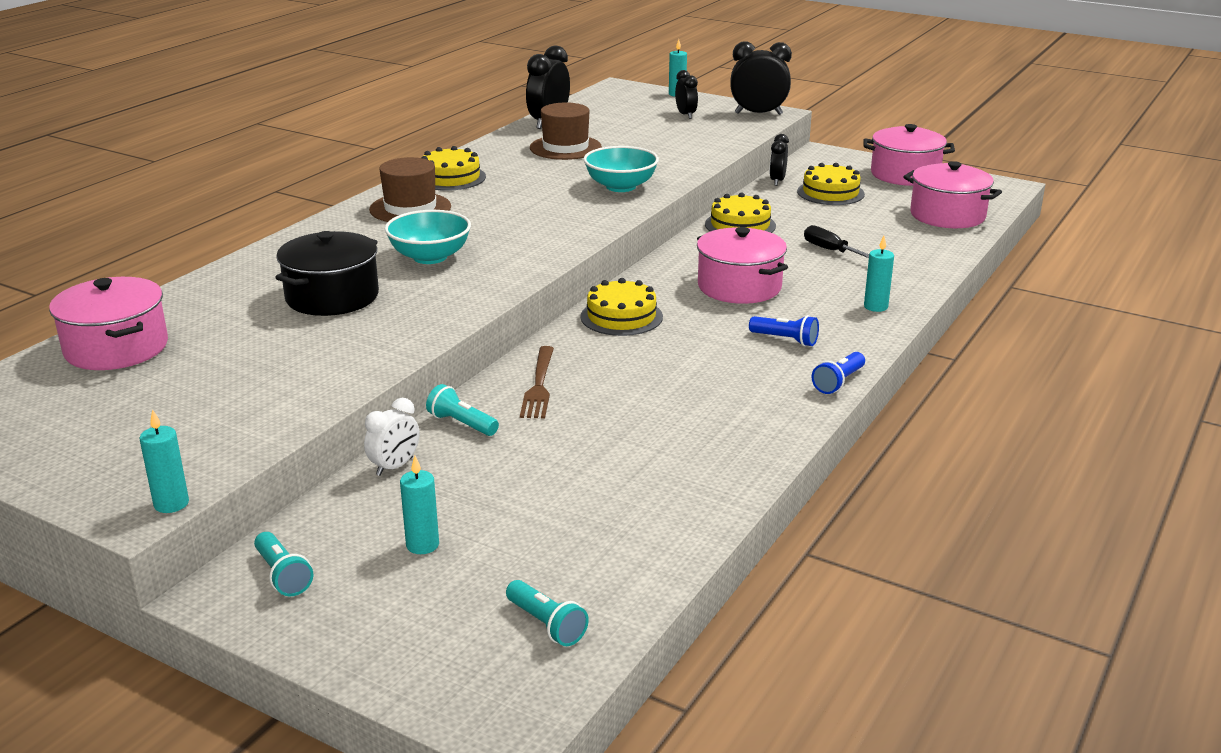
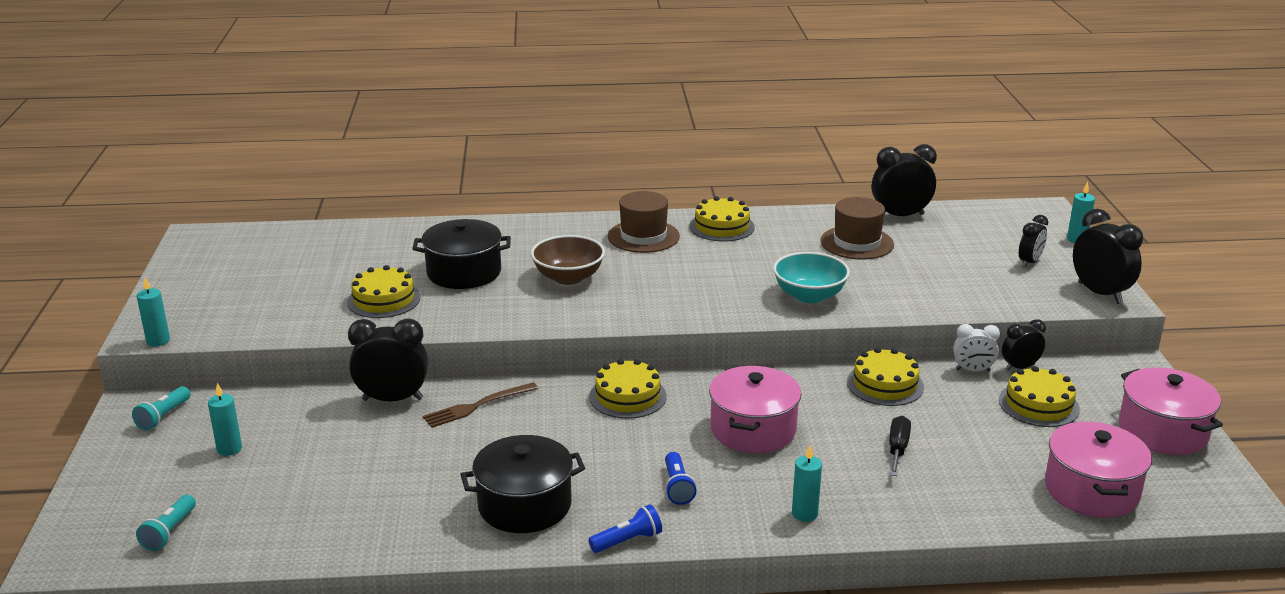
camera: 55 degrees right, 0 degrees up
pink pot [49,277,168,370] -> none
white clock [364,398,420,476] -> white clock moved to [953,324,1000,372]
turquoise bowl [385,210,471,264] -> brown bowl [531,235,605,285]
turquoise flashlight [426,384,499,436] -> black clock [348,318,428,402]
blue flashlight [812,352,865,394] -> blue flashlight turned 150 degrees clockwise [589,504,662,553]
none -> yellow cake [347,265,421,318]
none -> black pot [460,435,585,533]

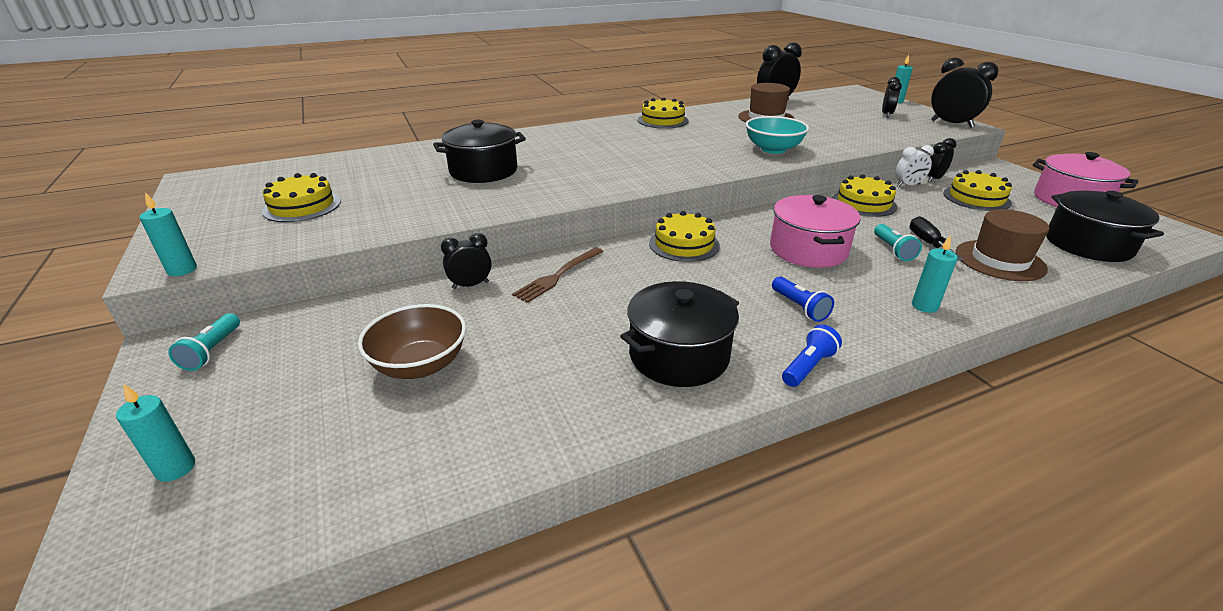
camera: 20 degrees left, 5 degrees up
turquoise flashlight [136,495,196,551] -> turquoise flashlight moved to [874,224,922,261]
turquoise candle [208,383,242,456] -> turquoise candle moved to [116,384,195,482]
yellow cake [347,265,421,318] -> yellow cake moved to [262,173,341,222]
black clock [348,318,428,402] -> black clock [441,233,492,289], size x0.59
brown bowl [531,235,605,285] -> brown bowl moved to [358,304,466,379]
brown hat [608,191,680,253] -> brown hat moved to [956,209,1049,281]
pink pot [1045,421,1152,518] -> black pot [1046,191,1164,262]

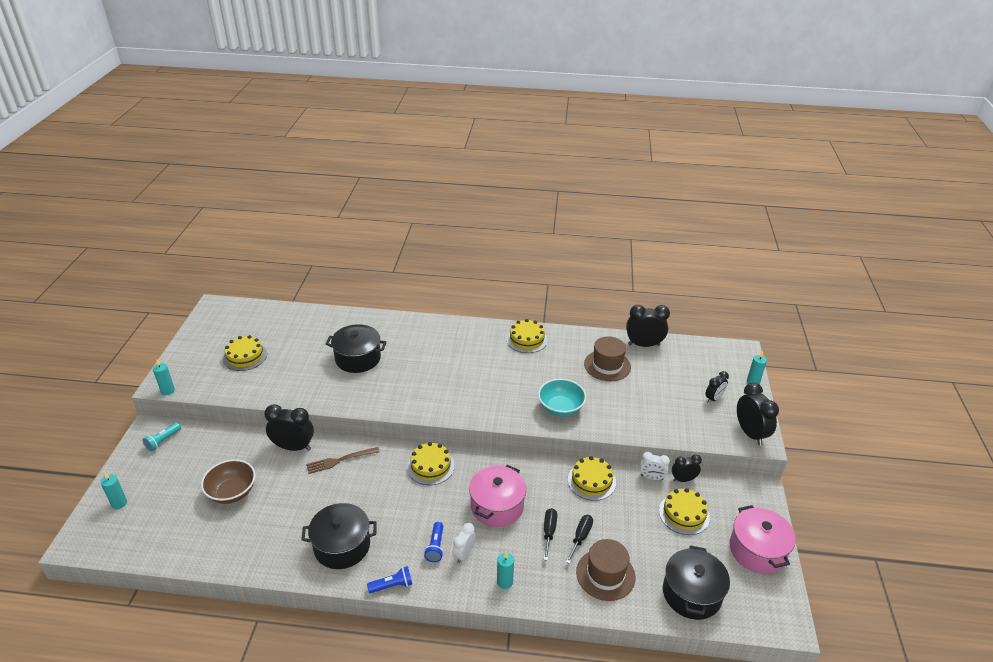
camera: 30 degrees right, 5 degrees up
black clock [441,233,492,289] -> black clock [264,404,314,451], size x1.68
turquoise flashlight [874,224,922,261] -> black screwdriver [544,508,557,561]
none -> white clock [452,523,475,563]

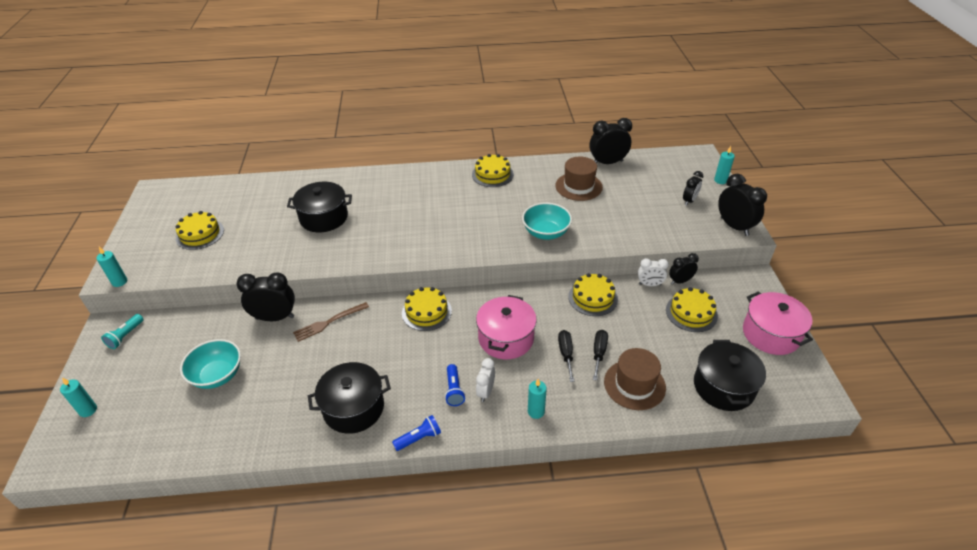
camera: 10 degrees left, 5 degrees up
brown bowl [201,459,255,504] -> turquoise bowl [180,339,241,389]

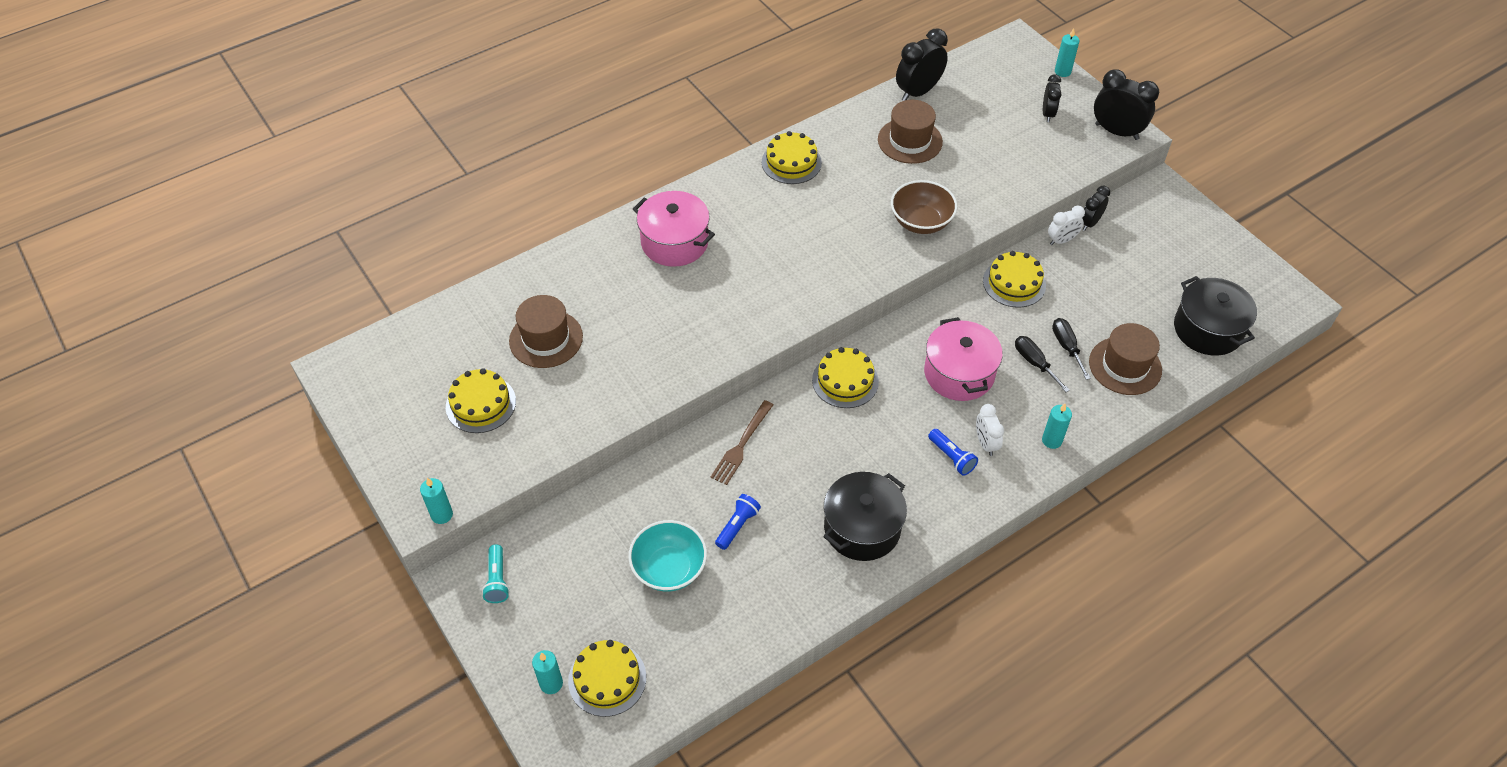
camera: 30 degrees left, 10 degrees up
black clock [237,272,295,321] -> none
black pot [287,182,352,232] -> none
blue flashlight [392,415,441,451] -> blue flashlight moved to [715,494,761,550]
turquoise bowl [522,203,572,240] -> brown bowl [891,180,957,234]
yellow cake [666,287,718,332] -> yellow cake moved to [568,640,646,717]
pink pot [743,291,813,355] -> pink pot moved to [633,191,715,267]
none -> brown hat [509,295,583,368]

